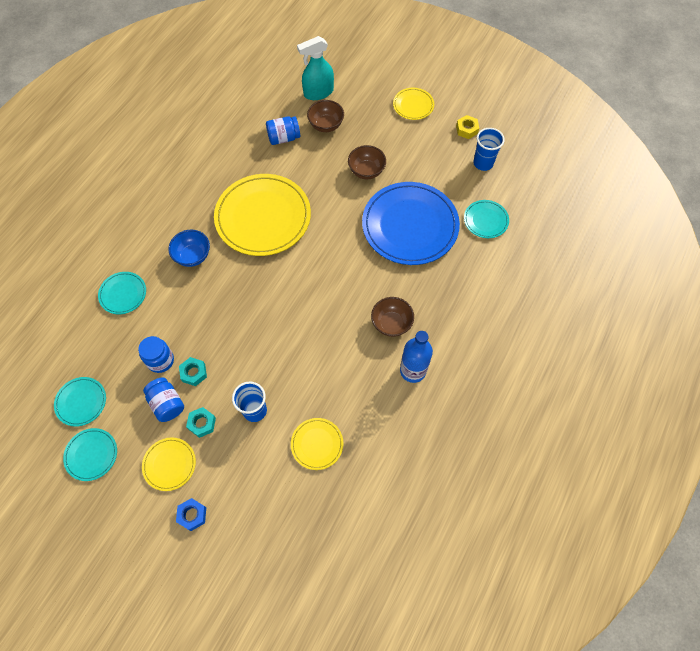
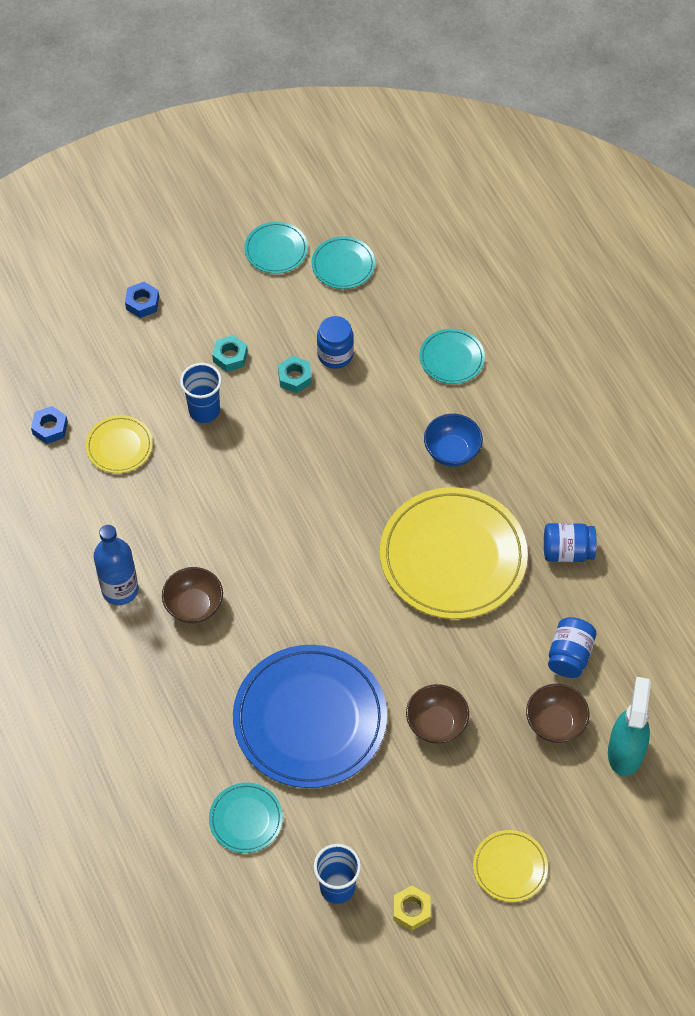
camera: 125 degrees right, 5 degrees down
yellow plate [142,438,196,491] -> none
blue jar [143,378,184,422] -> blue jar moved to [544,523,596,562]
none -> blue nut [31,406,68,444]

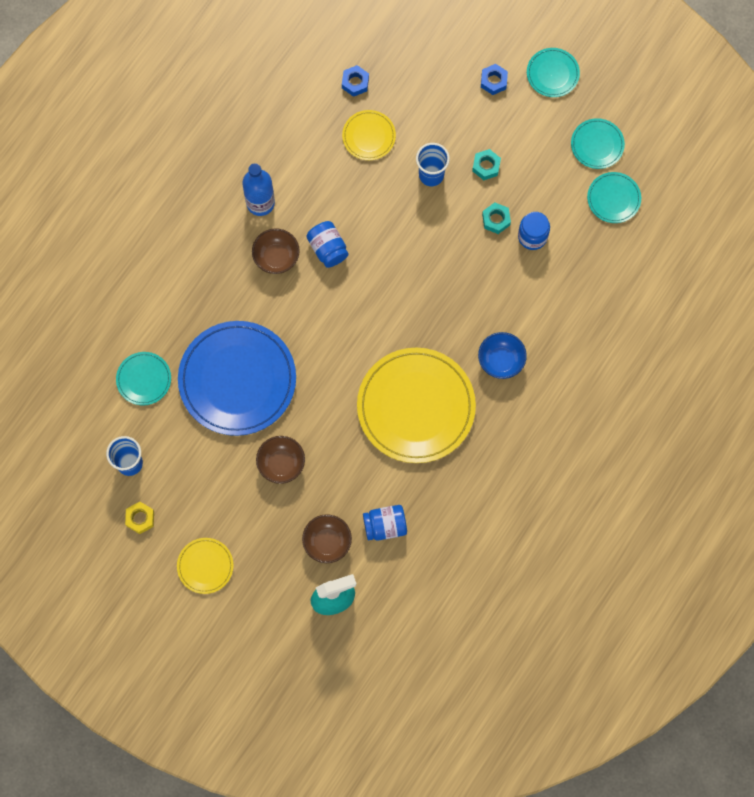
camera: 60 degrees right, 15 degrees up
turquoise plate [419,329,485,384] -> turquoise plate moved to [527,48,580,97]
blue jar [544,523,596,562] -> blue jar moved to [306,221,348,268]

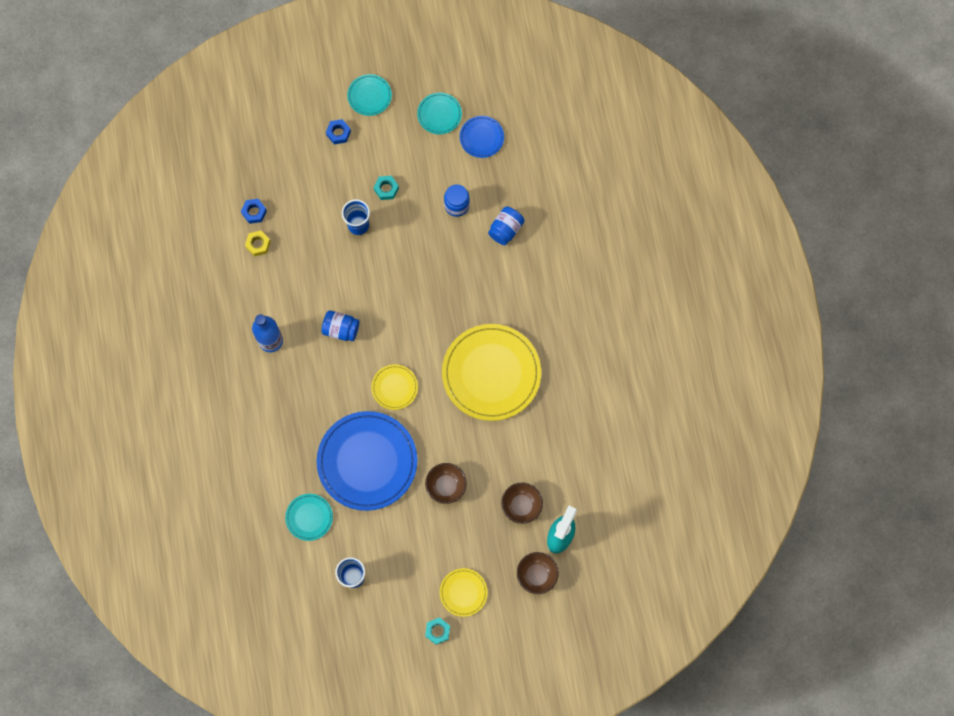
camera: 45 degrees left, 0 degrees up
yellow nut [125,502,154,534] -> yellow nut moved to [245,231,271,256]
brown bowl [252,228,300,274] -> brown bowl moved to [517,552,559,594]
yellow plate [342,110,396,160] -> yellow plate moved to [371,364,418,410]
blue jar [363,505,407,541] -> blue jar moved to [488,207,525,245]
blue bowl [478,332,527,379] -> none
turquoise nut [482,202,511,234] -> turquoise nut moved to [425,617,450,645]
turquoise plate [587,172,641,223] -> blue plate [460,116,504,158]

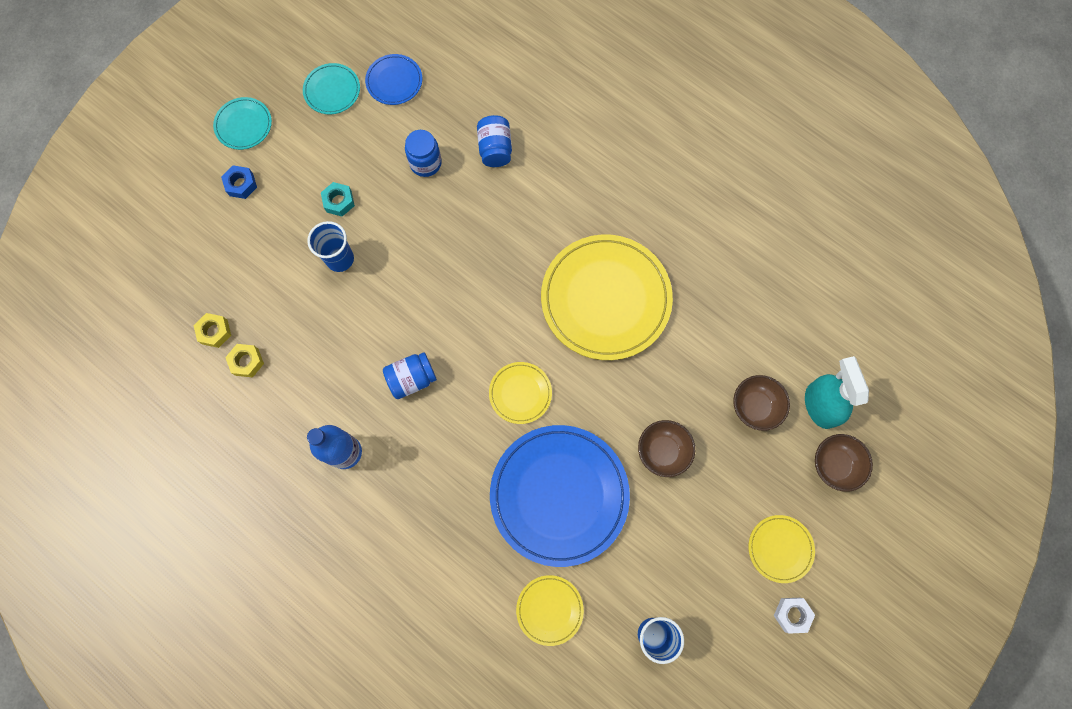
camera: 40 degrees left, 0 degrees up
blue nut [241,199,267,224] -> yellow nut [194,313,231,348]
turquoise plate [285,494,333,541] -> yellow plate [516,575,584,646]
turquoise nut [425,617,450,645] -> white nut [774,598,815,634]

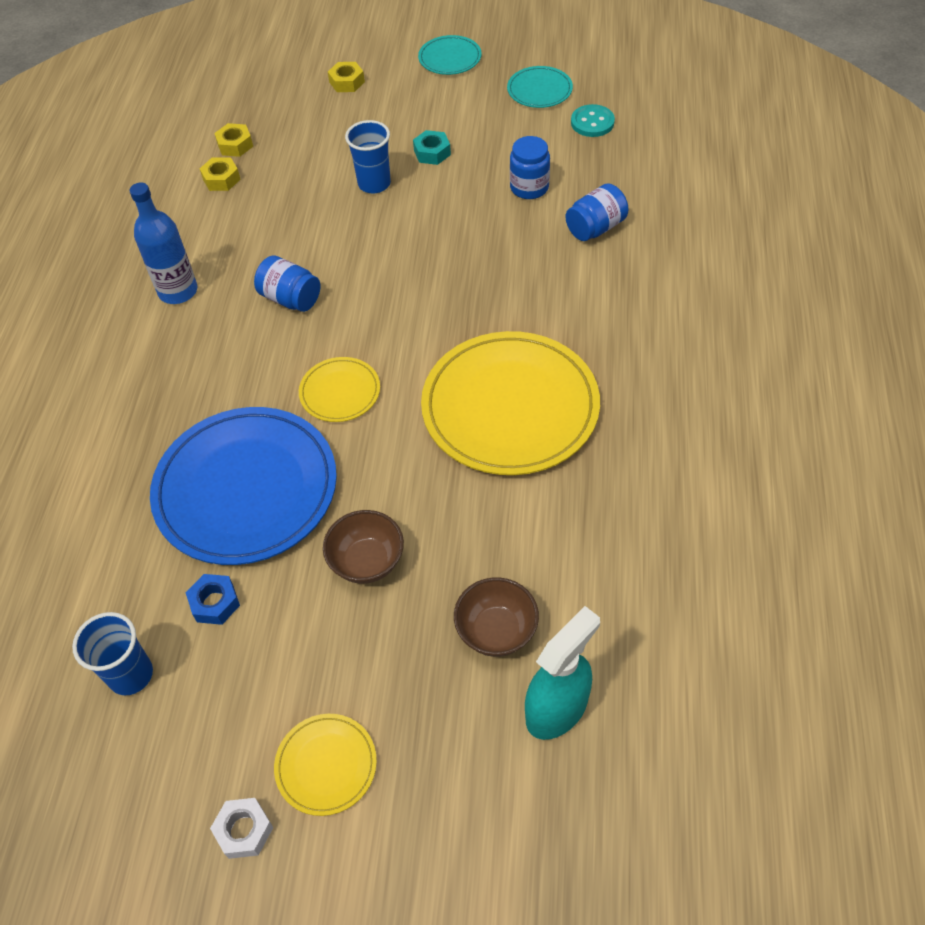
camera: 60 degrees right, 20 degrees down
blue nut [221,165,257,199] -> blue nut moved to [186,574,240,625]
blue plate [365,54,422,105] -> turquoise button [571,104,615,137]
yellow plate [516,575,584,646] -> none
brown bowl [815,434,873,492] -> none
none -> yellow nut [328,62,365,92]

